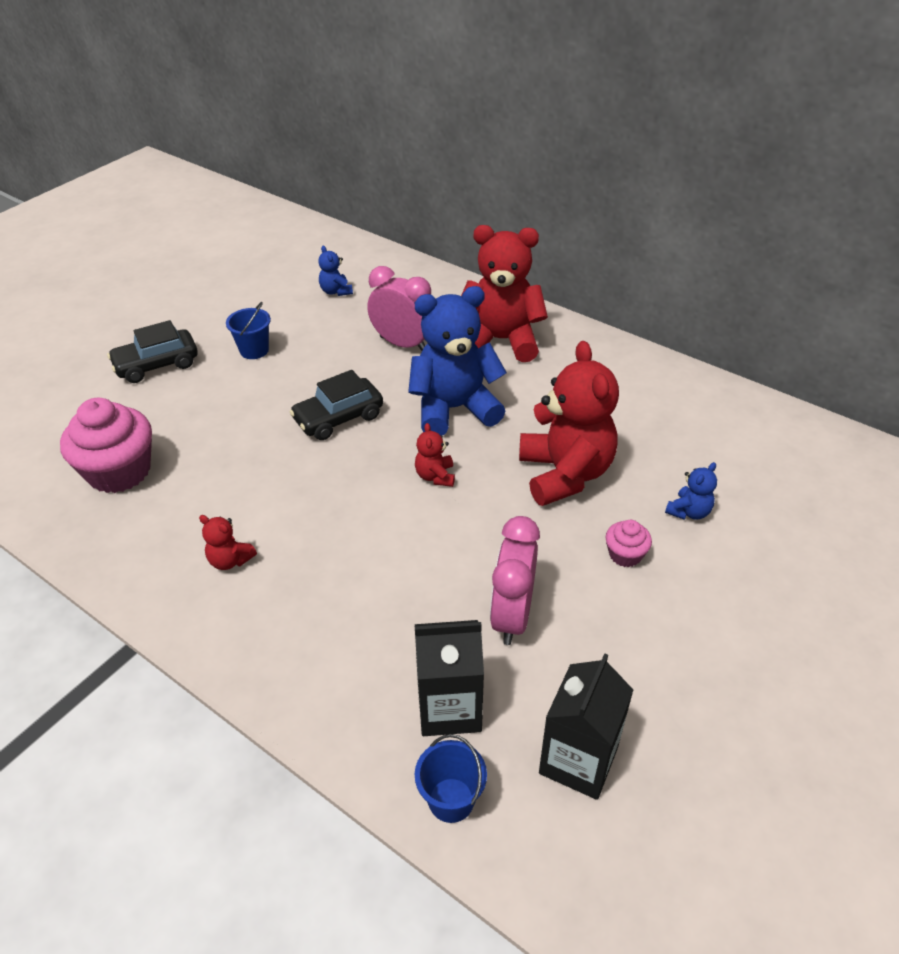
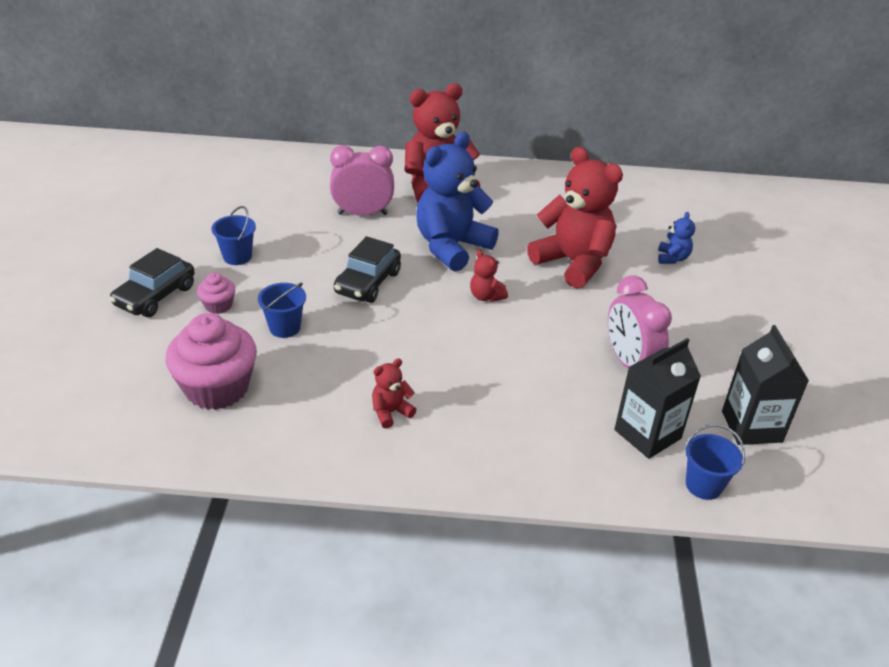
camera: 35 degrees left, 5 degrees down
red teddy bear [199,515,257,570] -> red teddy bear turned 150 degrees clockwise [372,358,416,429]
blue teddy bear [318,246,353,296] -> none
pink cupcake [606,520,652,567] -> pink cupcake moved to [197,273,235,314]
none -> blue bucket [258,283,306,338]

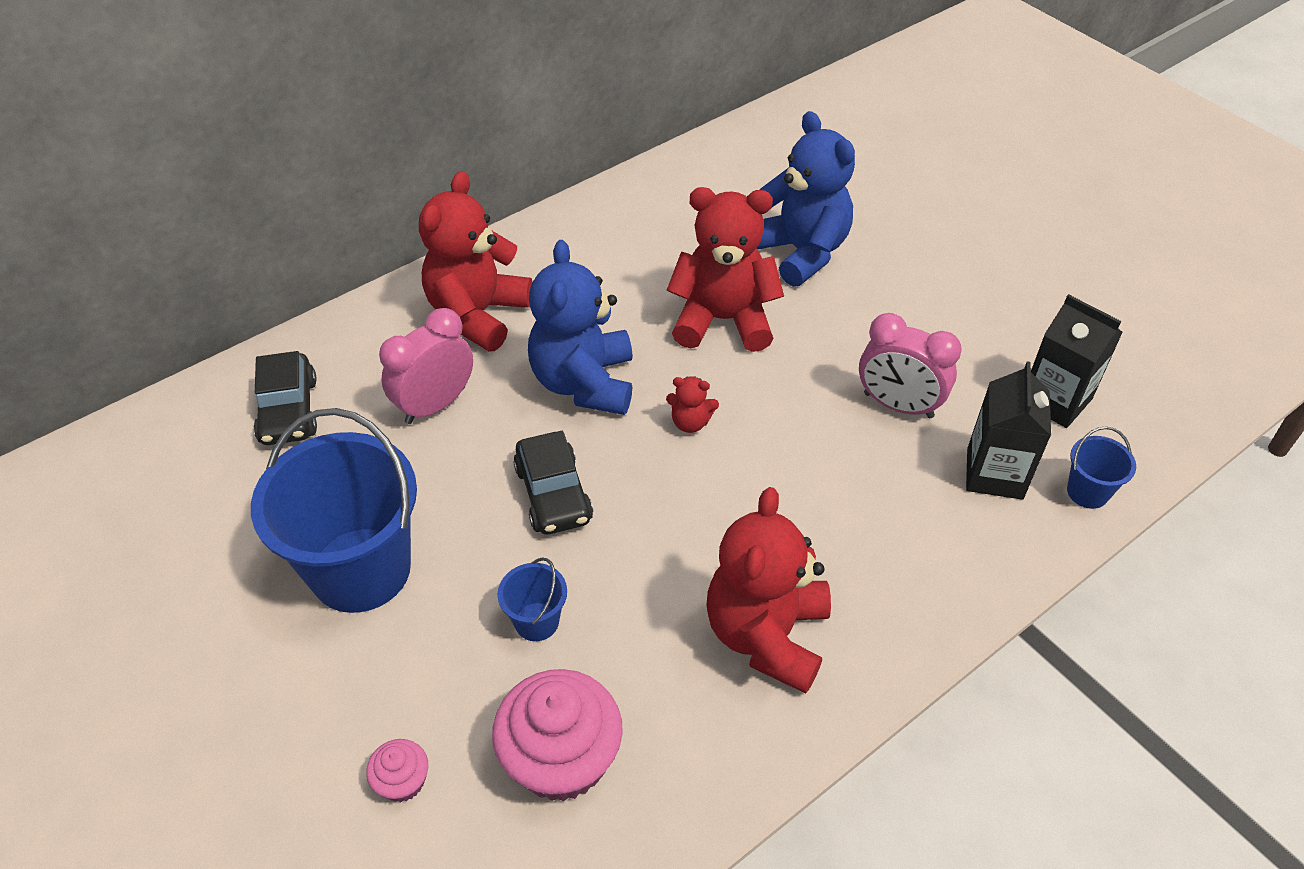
camera: 40 degrees left, 10 degrees up
black car [109,248,194,317] -> black car moved to [254,351,317,445]
pink cupcake [197,273,235,314] -> pink cupcake moved to [366,739,428,802]
blue bucket [211,206,256,265] -> blue bucket [251,408,417,613], size x2.31
red teddy bear [372,358,416,429] -> red teddy bear [706,487,831,693], size x2.31
blue teddy bear [658,212,695,264] -> blue teddy bear [757,111,855,287], size x2.31

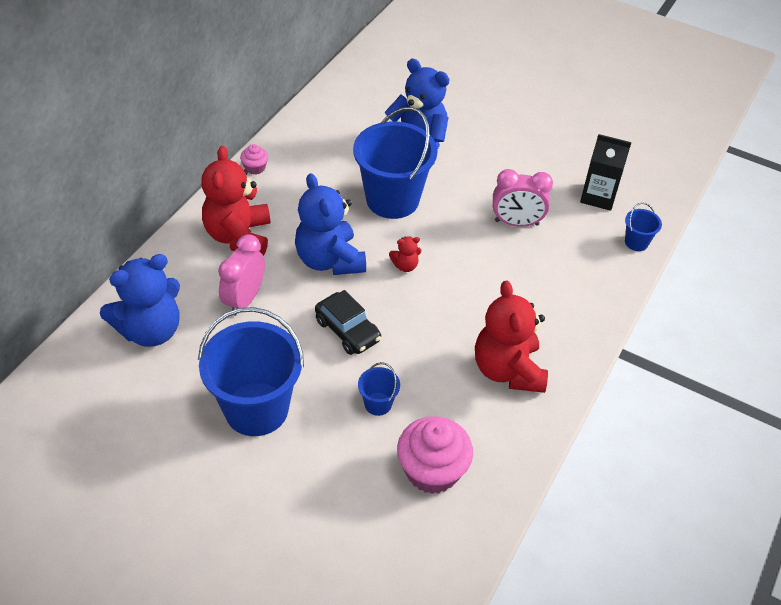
camera: 25 degrees left, 0 degrees up
black car [254,351,317,445] -> blue teddy bear [100,254,180,347]
pink cupcake [366,739,428,802] -> pink cupcake moved to [240,144,268,175]
red teddy bear [667,187,784,352] -> blue bucket [353,107,438,219]
black carton [966,361,1051,500] -> none

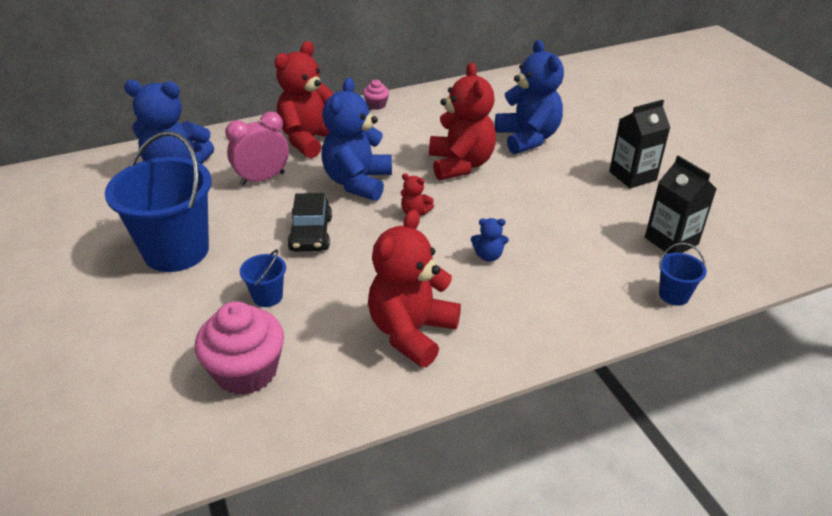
camera: 40 degrees right, 10 degrees down
blue bucket [353,107,438,219] -> red teddy bear [429,63,496,180]
pink clock [493,169,553,226] -> none
none -> blue teddy bear [471,218,509,262]
none -> black carton [609,100,671,188]

